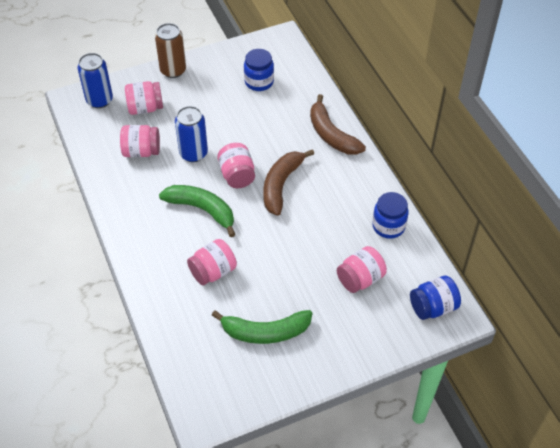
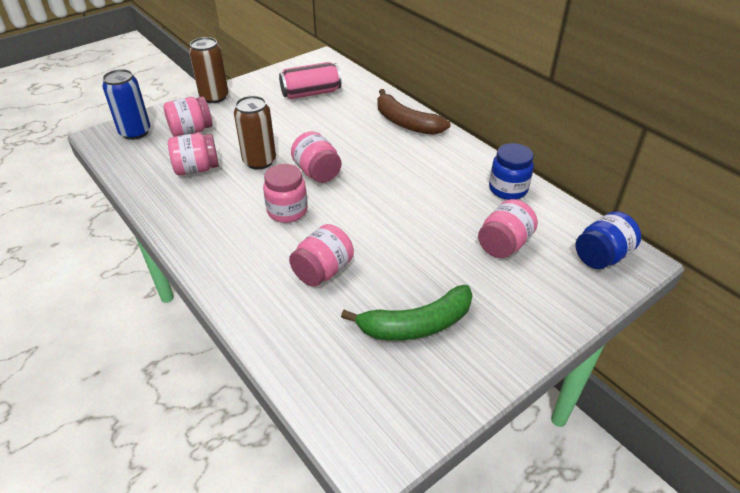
camera: 15 degrees left, 10 degrees down
green banana [159,185,235,237] -> pink jar [263,164,308,223]
blue can [175,106,208,162] -> brown can [234,96,276,170]
blue jar [244,49,274,91] -> pink can [279,62,341,99]
brown banana [263,149,314,216] -> none

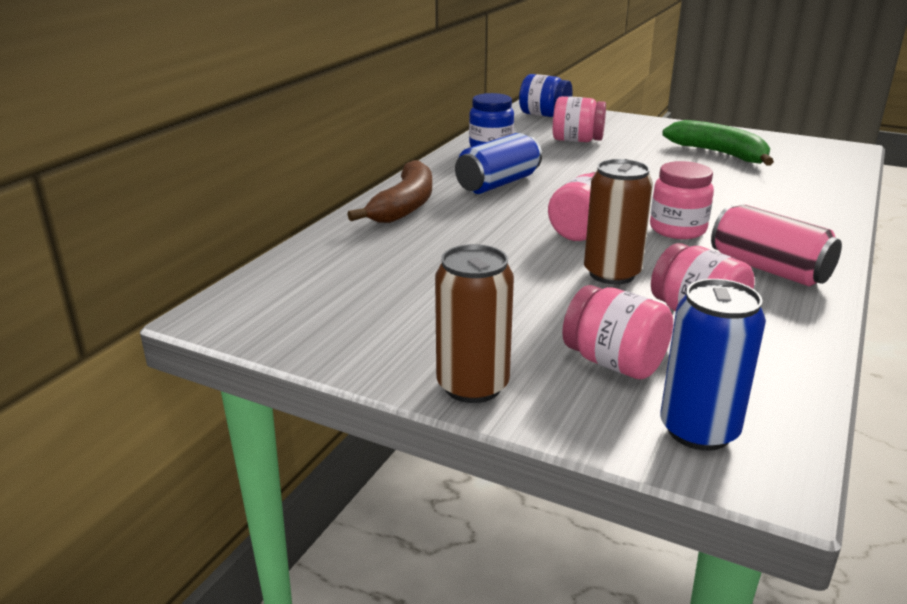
camera: 115 degrees left, 15 degrees down
pink can [279,62,341,99] -> pink can moved to [711,205,842,287]
pink jar [289,224,354,287] -> none
none -> blue can [455,133,542,194]

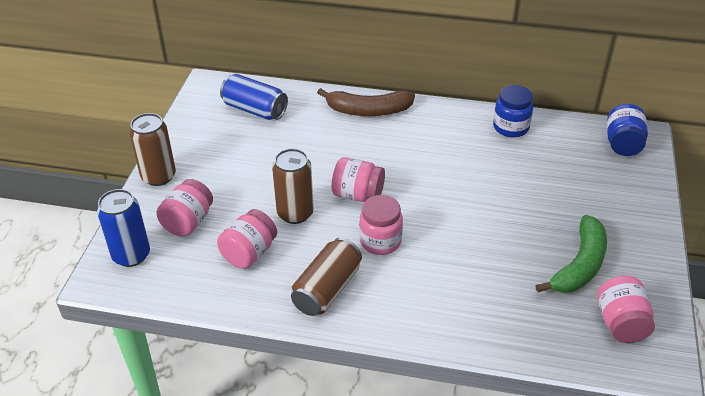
camera: 75 degrees right, 15 degrees up
blue can [455,133,542,194] -> blue can moved to [220,74,288,120]
pink jar [553,96,606,142] -> pink jar moved to [597,276,655,343]
pink can [711,205,842,287] -> brown can [291,238,362,316]

